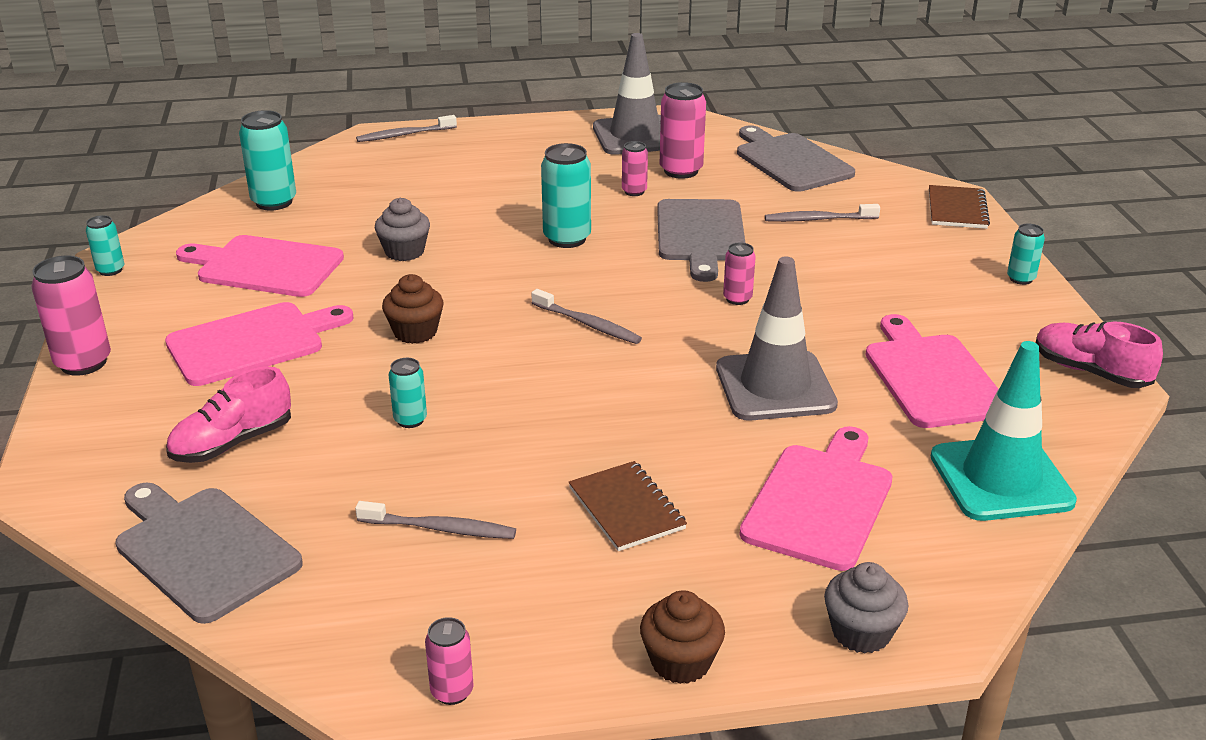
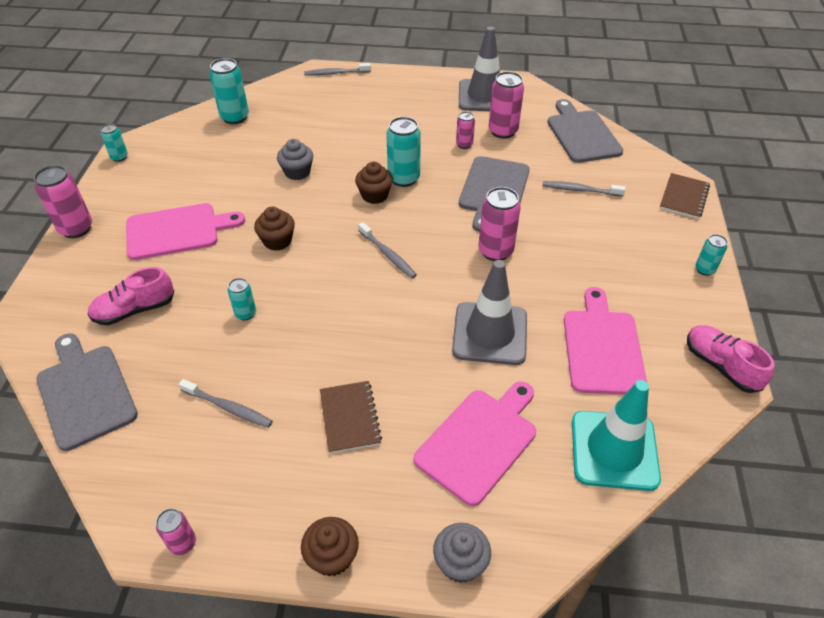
camera: 15 degrees right, 15 degrees up
pink cutting board [176,235,344,297] -> none
pink can [723,242,756,305] -> pink can [479,187,521,261], size x1.77
none -> brown cupcake [355,162,393,204]

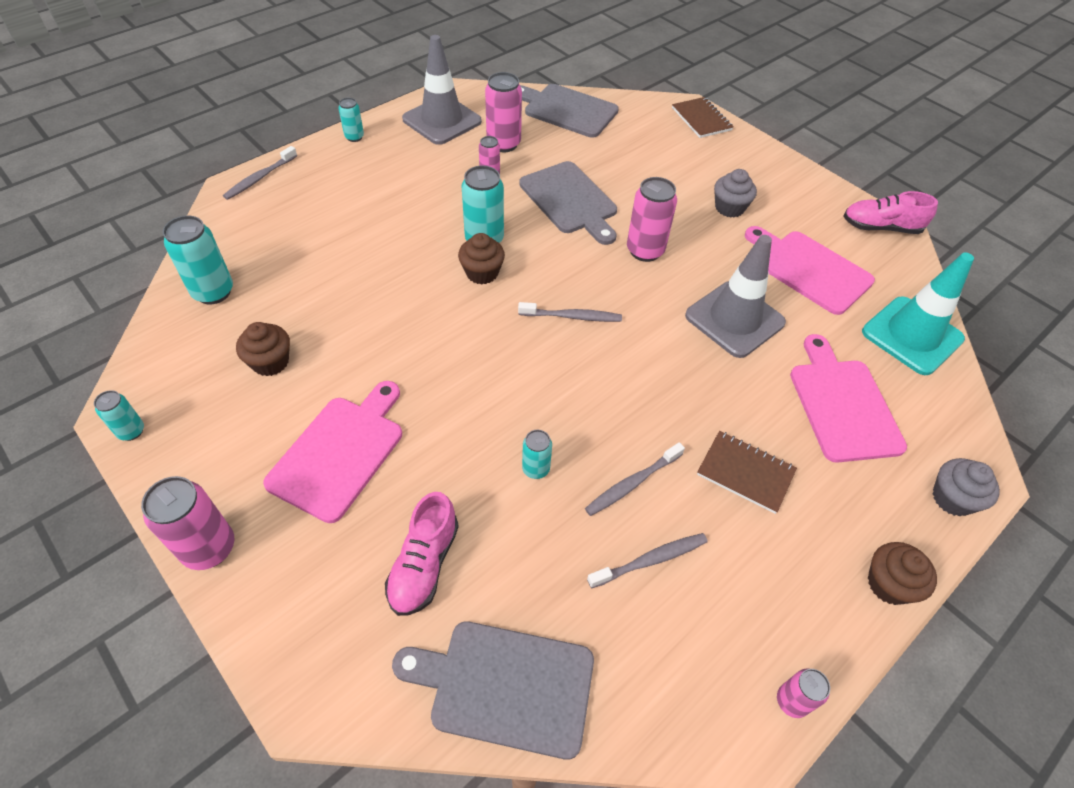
camera: 50 degrees left, 5 degrees up
brown cupcake [254,207,295,251] -> brown cupcake moved to [236,322,290,376]
grey cupcake [277,139,313,180] -> grey cupcake moved to [714,169,757,218]
grey toothbrush [543,181,625,197] -> grey toothbrush moved to [585,442,685,516]
turquoise can [695,234,727,276] -> turquoise can moved to [338,98,364,142]

